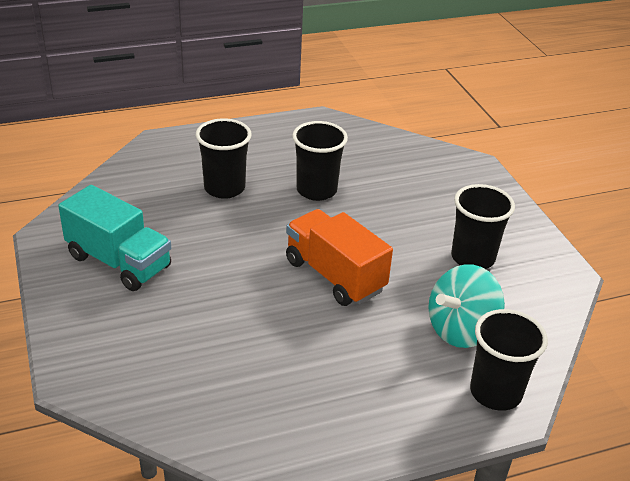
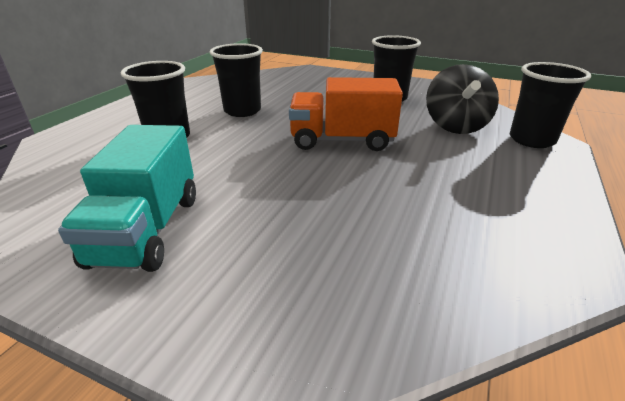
camera: 45 degrees left, 5 degrees down
turquoise truck [58,185,171,291] -> turquoise truck turned 105 degrees clockwise [58,125,196,272]
turquoise spinning top [428,264,505,348] -> black spinning top [426,64,499,134]

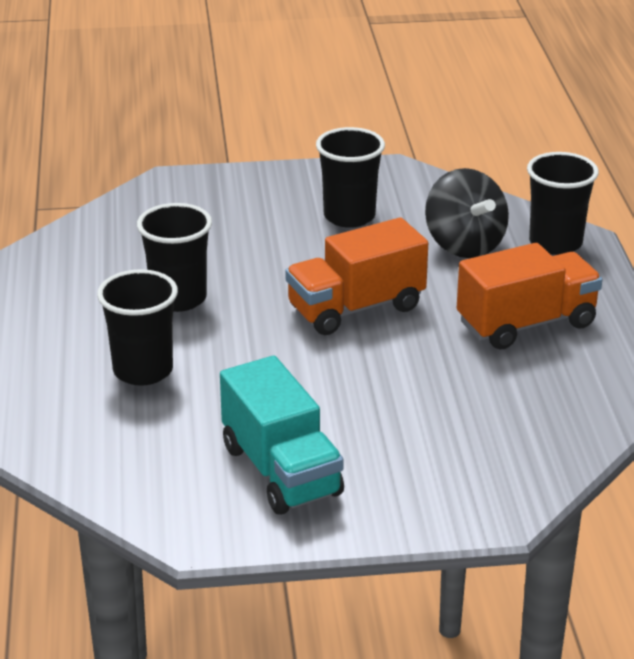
camera: 30 degrees left, 0 degrees up
none -> orange truck [457,243,602,349]

